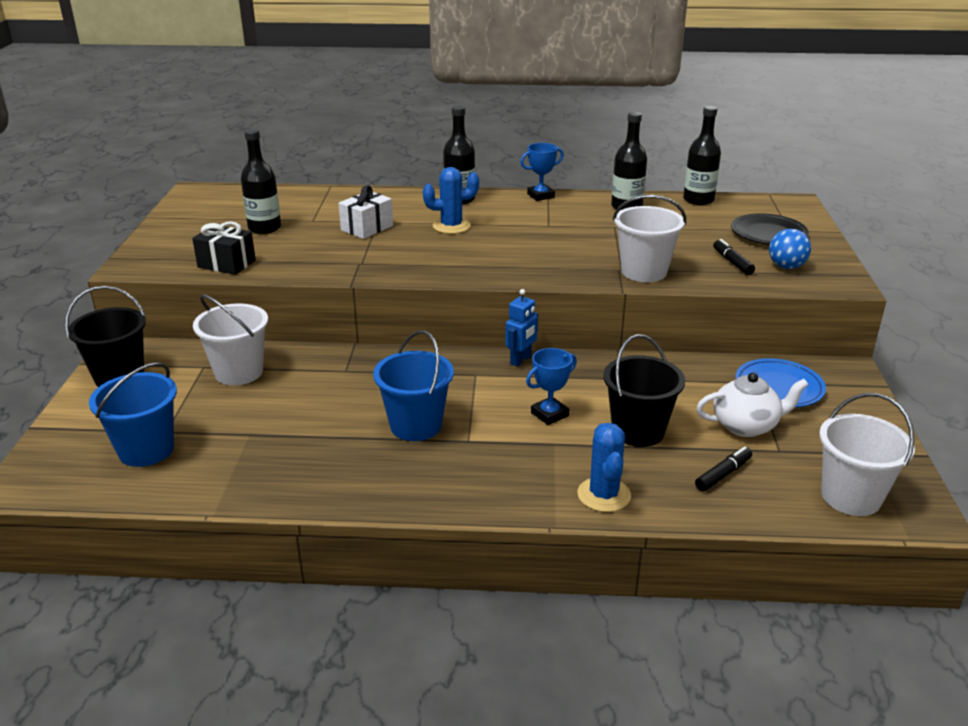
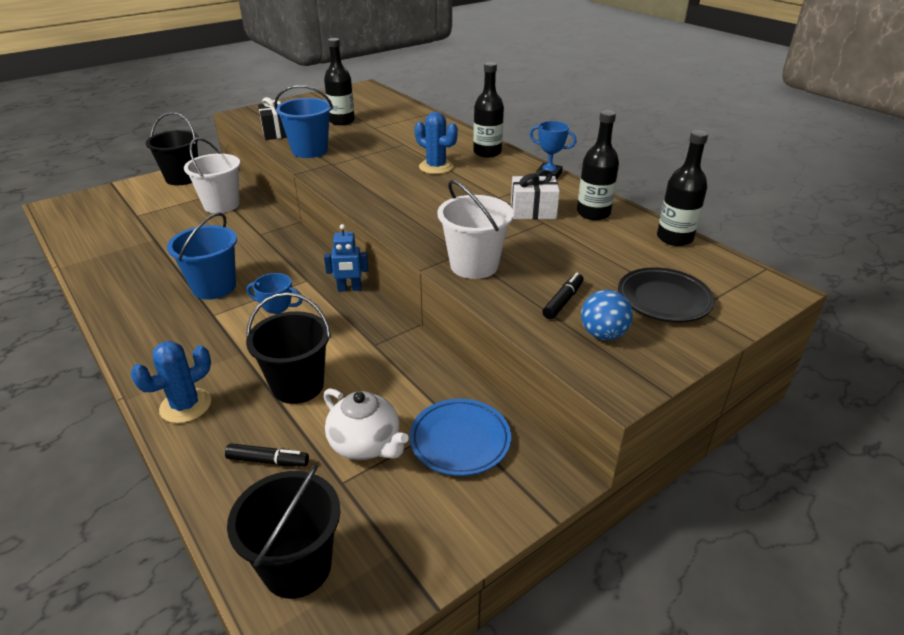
camera: 50 degrees right, 5 degrees up
blue bucket [89,362,177,467] -> blue bucket moved to [274,85,333,158]
white gift [338,185,393,239] -> white gift moved to [511,169,560,220]
white bucket [819,393,915,516] -> black bucket [227,464,340,599]

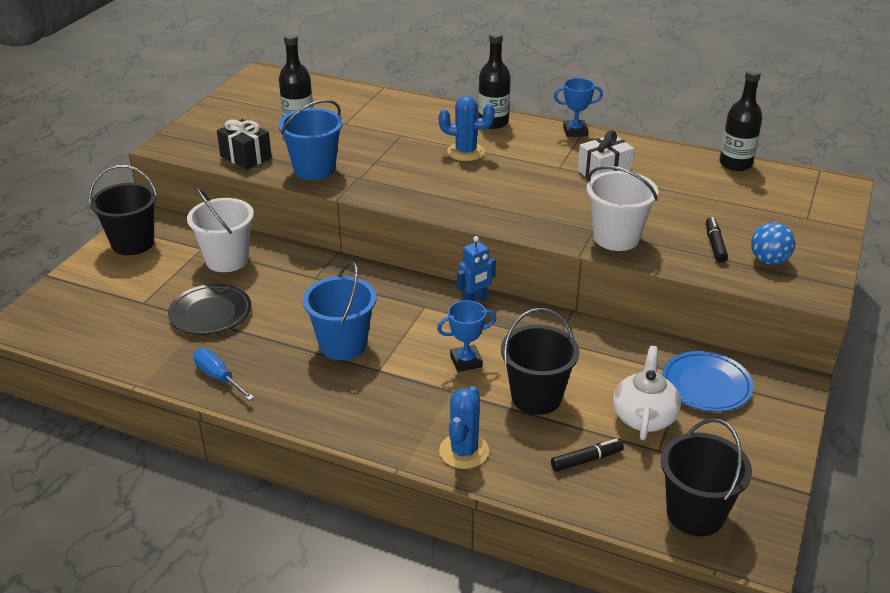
camera: 30 degrees left, 0 degrees up
white teapot [324,388,409,460] -> white teapot turned 90 degrees counterclockwise [613,346,681,440]
black bottle [577,110,619,220] -> none
black plate [618,267,715,322] -> black plate moved to [168,284,251,335]
none -> blue screwdriver [193,348,254,401]

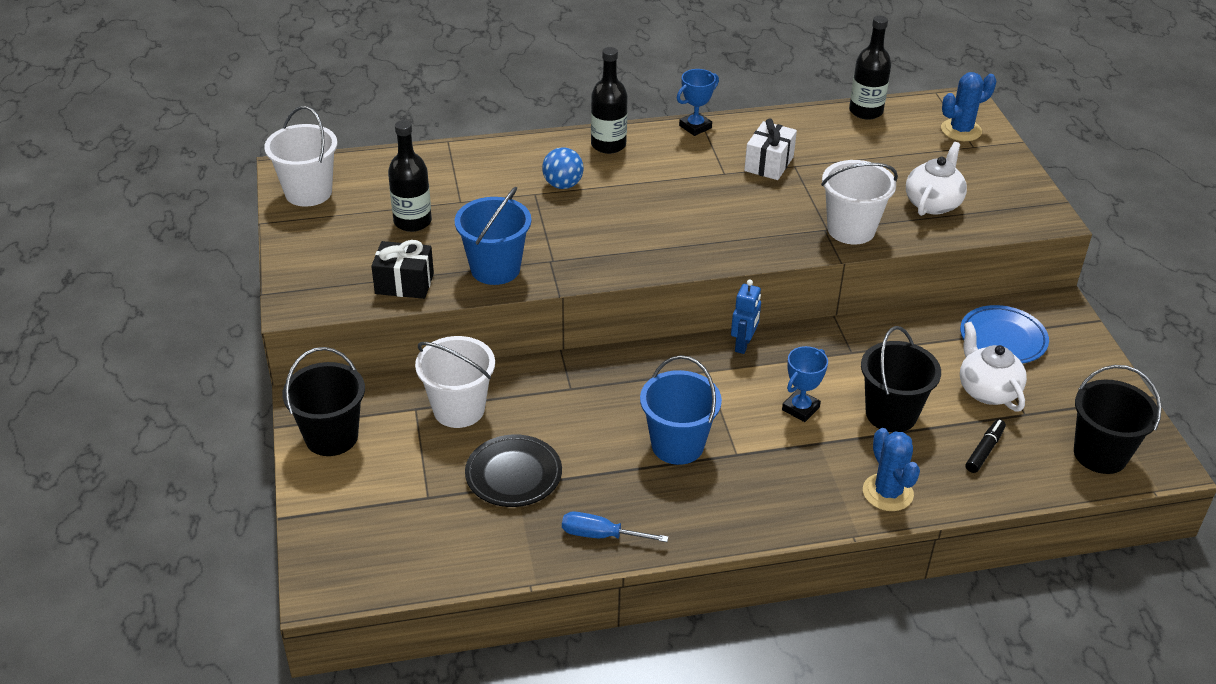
camera: 35 degrees left, 5 degrees up
blue cactus [439,96,495,161] -> blue cactus moved to [941,72,996,141]
black marker [706,217,728,263] -> white teapot [906,142,967,216]
blue ball [751,222,796,265] -> blue ball moved to [542,147,584,189]
none -> white bucket [264,106,338,207]

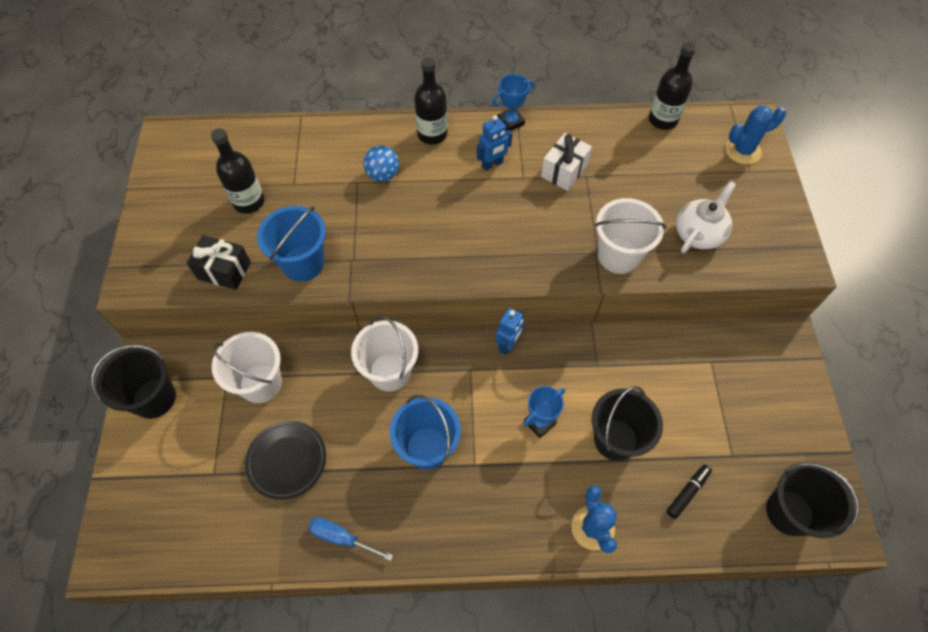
camera: 10 degrees right, 20 degrees up
white bucket [264,106,338,207] -> white bucket moved to [351,316,418,392]
blue plate [960,305,1049,364] -> none
white teapot [960,322,1027,412] -> none
none -> blue robot [477,115,512,171]

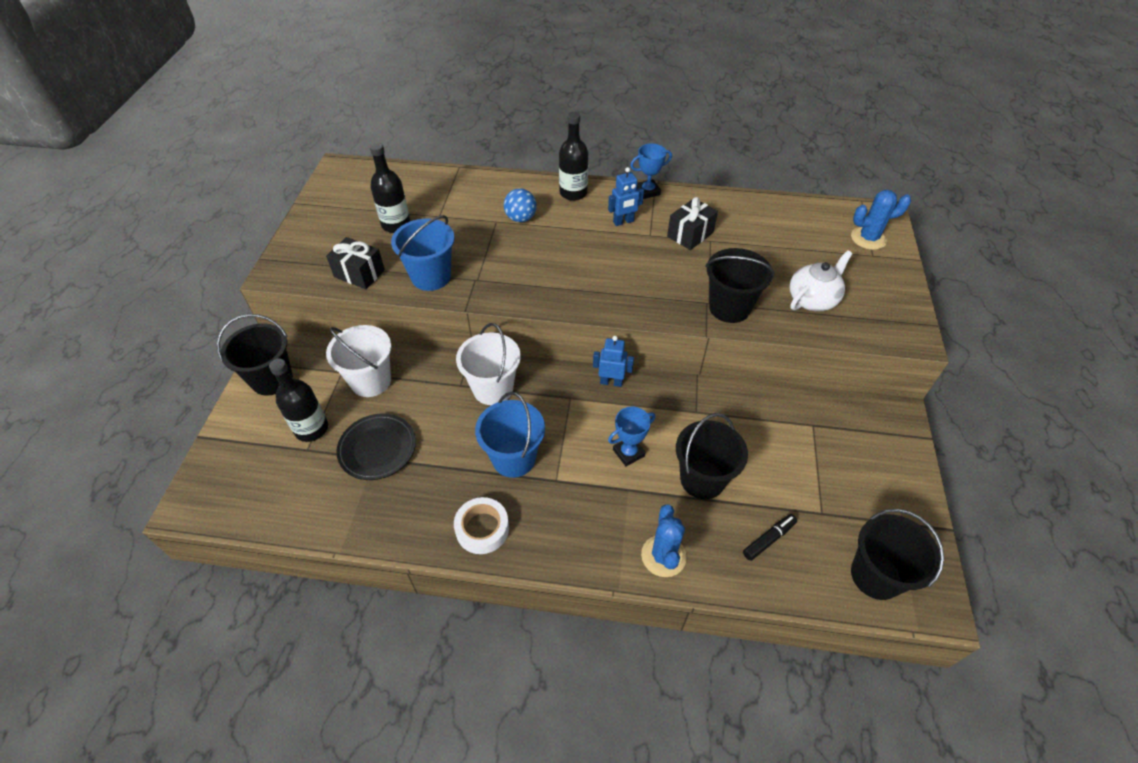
camera: 10 degrees right, 10 degrees down
blue screwdriver [308,517,393,561] -> none
blue robot [495,308,524,355] -> blue robot turned 120 degrees counterclockwise [593,336,634,387]
white gift [541,133,592,191] -> black gift [667,197,718,250]
white bucket [594,198,666,274] -> black bucket [705,248,775,323]
black bottle [649,42,696,130] -> black bottle moved to [269,359,328,442]
none -> white tape [454,497,509,554]

